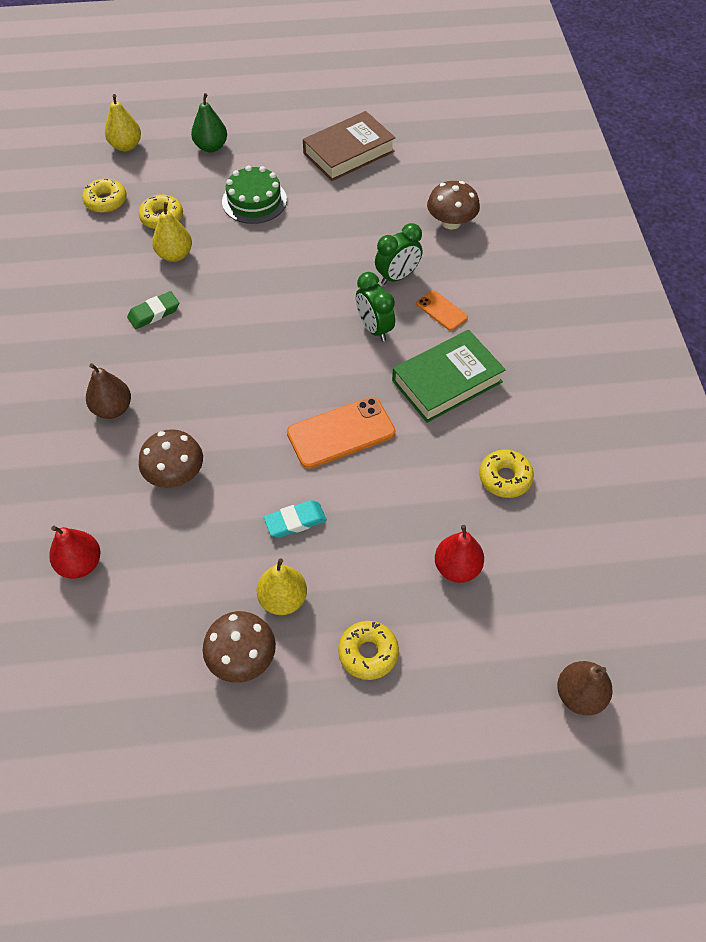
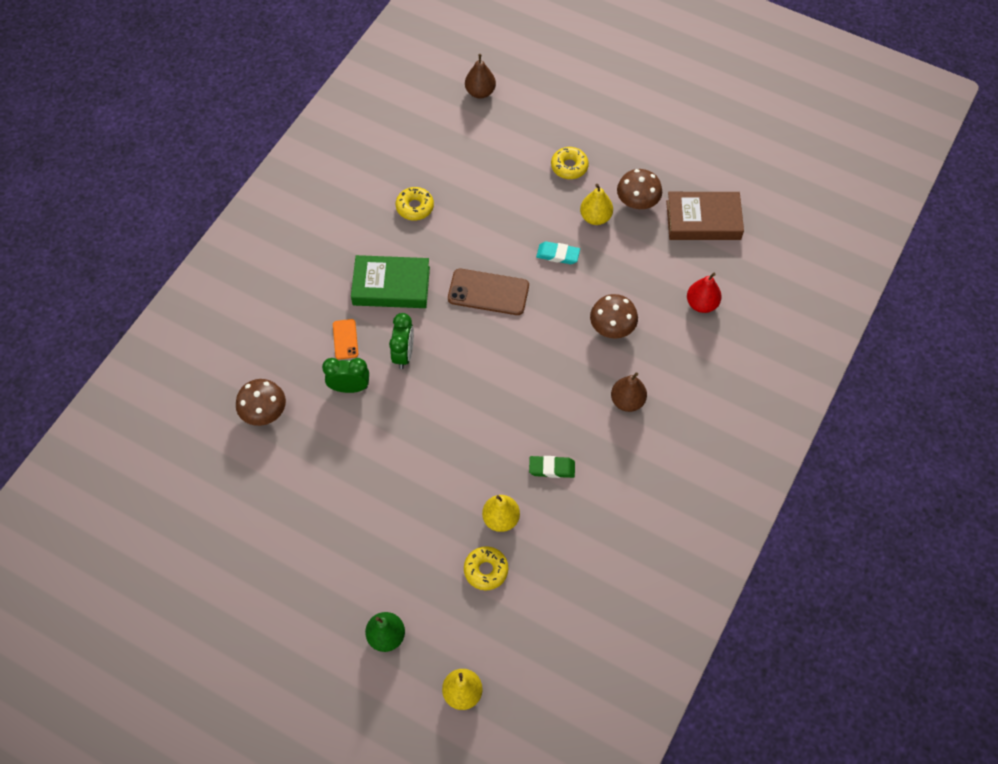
camera: 145 degrees left, 5 degrees up
yellow donut [82,178,127,213] -> none
green cake [222,165,287,224] -> none
orange phone [287,397,395,469] -> brown phone [448,269,529,315]
brown book [303,111,395,181] -> brown book moved to [666,192,744,240]
red pear [435,525,484,583] -> none

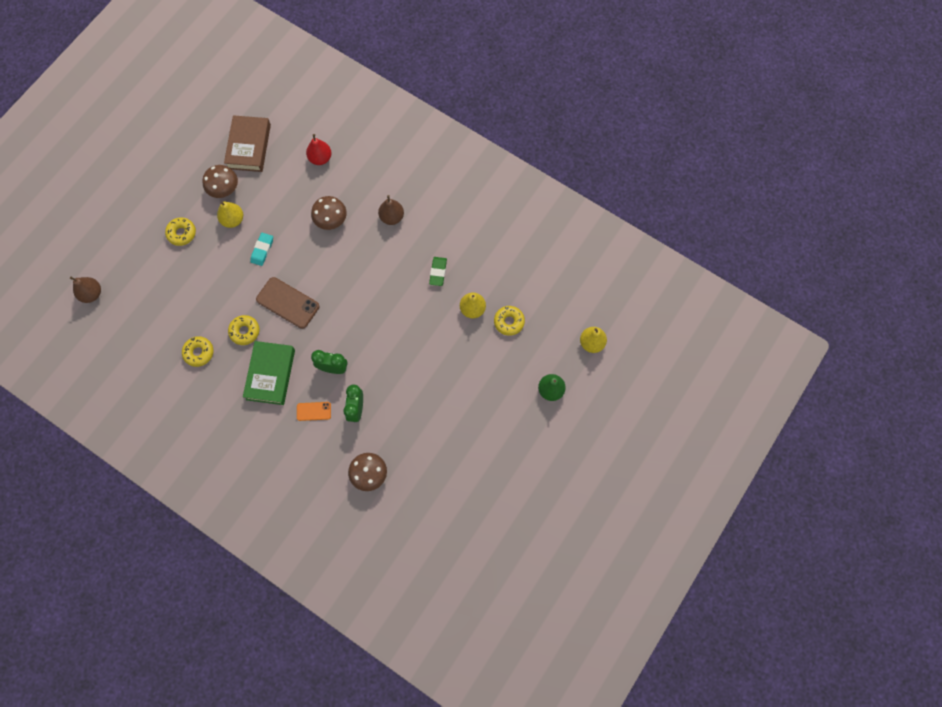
camera: 85 degrees left, 10 degrees up
brown phone [448,269,529,315] -> brown phone turned 75 degrees counterclockwise [256,277,319,329]
none -> yellow donut [228,315,259,345]

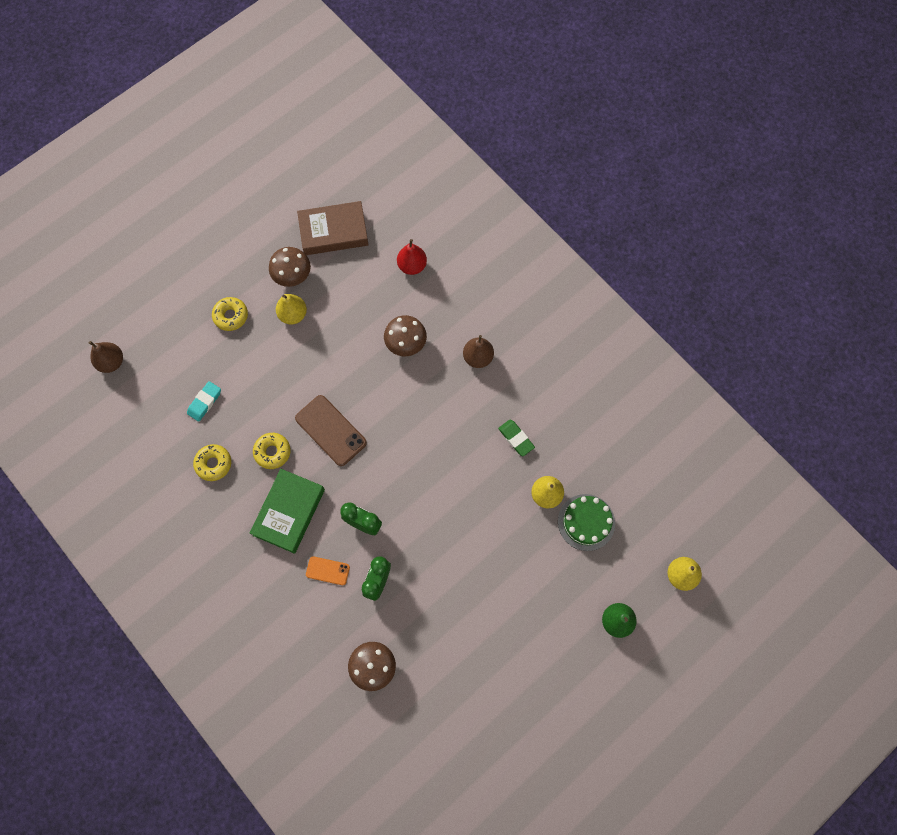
camera: 15 degrees right, 0 degrees up
brown book [224,115,271,172] -> brown book turned 60 degrees clockwise [297,201,369,255]
turquoise eraser [251,233,273,266] -> turquoise eraser moved to [187,381,221,422]
green eraser [429,257,447,286] -> green eraser turned 60 degrees counterclockwise [498,419,535,456]
yellow donut [494,306,525,336] -> green cake [558,494,615,551]

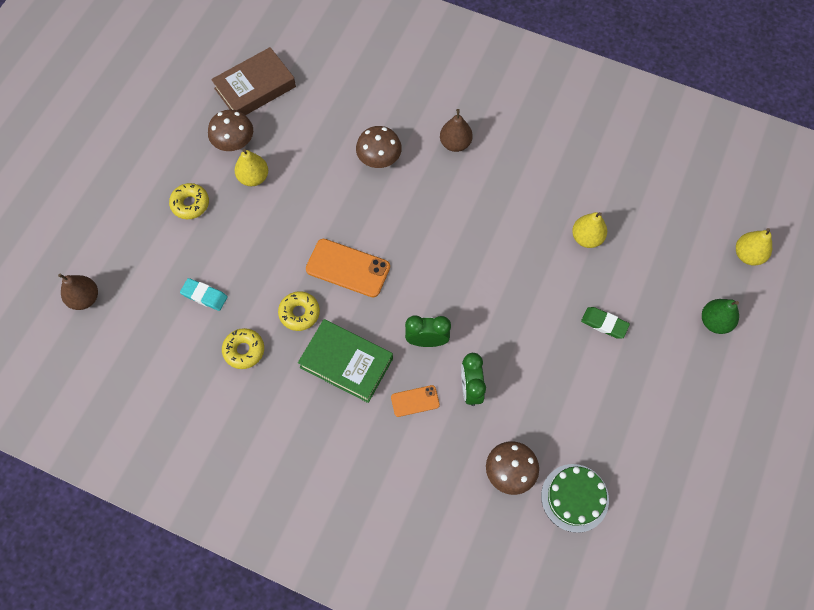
camera: 25 degrees left, 5 degrees down
turquoise eraser [187,381,221,422] -> turquoise eraser turned 75 degrees counterclockwise [180,278,228,311]
green book [250,469,325,554] -> green book turned 60 degrees counterclockwise [298,319,393,403]
brown phone [295,395,367,466] -> orange phone [306,239,390,297]
red pear [397,239,427,275] -> none
green eraser [498,419,535,456] -> green eraser moved to [581,307,630,339]
green cake [558,494,615,551] -> green cake moved to [541,464,609,533]

